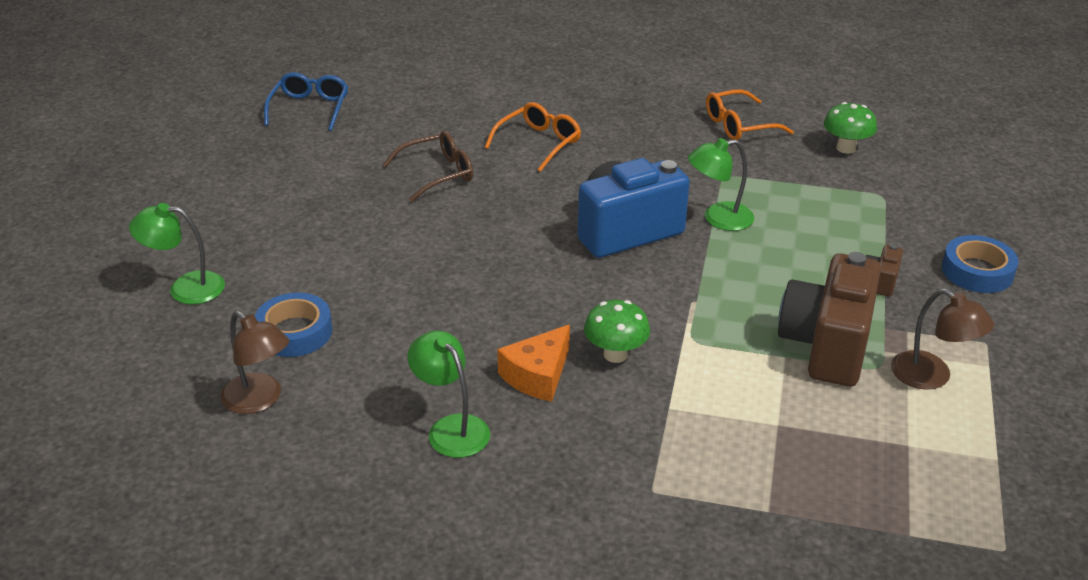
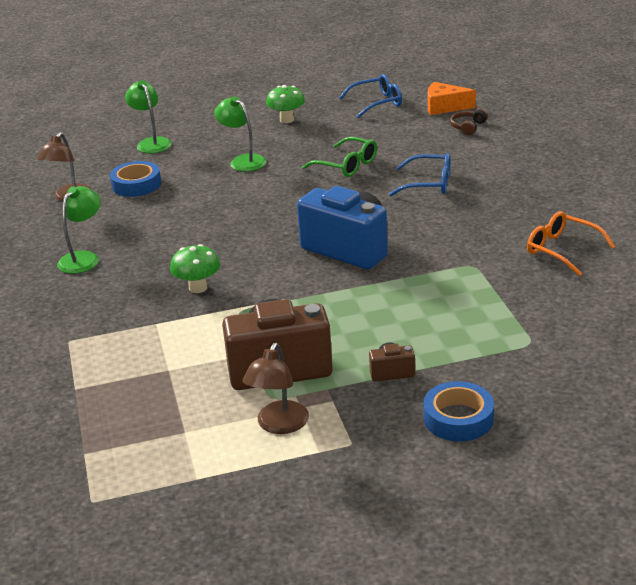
camera: 65 degrees right, 5 degrees down
brown glasses [383,131,473,202] -> green glasses [302,137,377,177]
orange glasses [485,102,581,172] -> blue glasses [389,153,451,196]
orange cheese [497,325,570,402] -> orange cheese moved to [428,82,476,115]
green lamp [688,138,754,231] -> green lamp moved to [214,96,267,171]
green mushroom [824,102,877,154] -> green mushroom moved to [266,85,305,123]
none -> brown headphones [450,108,488,135]

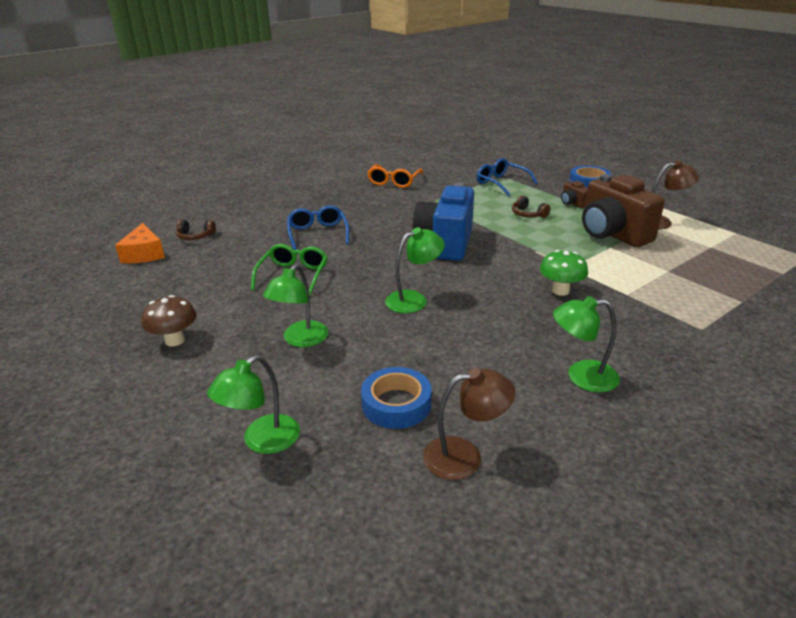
camera: 115 degrees left, 0 degrees up
green mushroom [266,85,305,123] -> brown mushroom [142,295,197,346]
blue glasses [339,74,402,118] -> blue glasses moved to [477,158,538,196]
none -> green lamp [385,227,445,313]
none -> brown headphones [512,195,551,218]

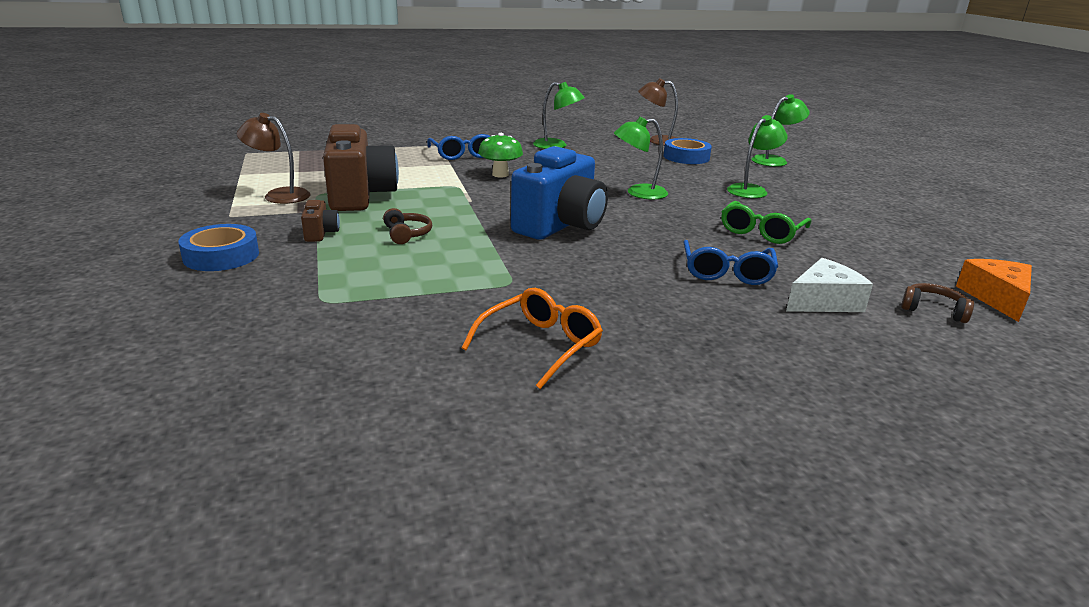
camera: 160 degrees left, 5 degrees down
brown mushroom [142,295,197,346] -> none
blue glasses [477,158,538,196] -> blue glasses moved to [427,134,490,160]
none -> white cheese [786,258,873,312]

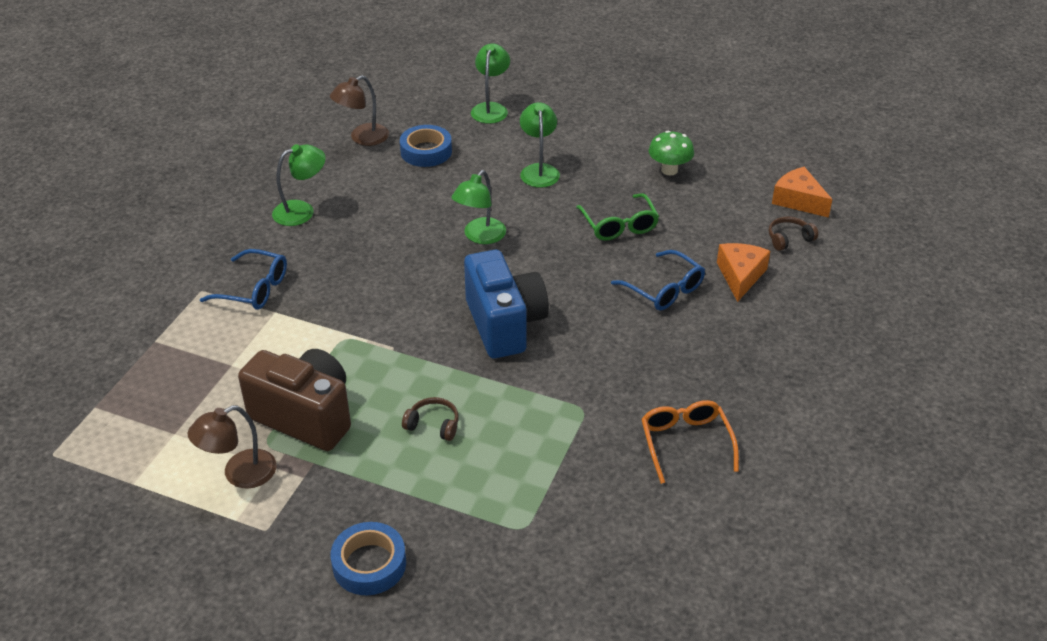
camera: 50 degrees left, 15 degrees up
brown camera [301,200,340,242] -> none
green mushroom [478,133,523,177] -> green mushroom moved to [649,131,694,176]
white cheese [786,258,873,312] -> orange cheese [717,243,770,302]

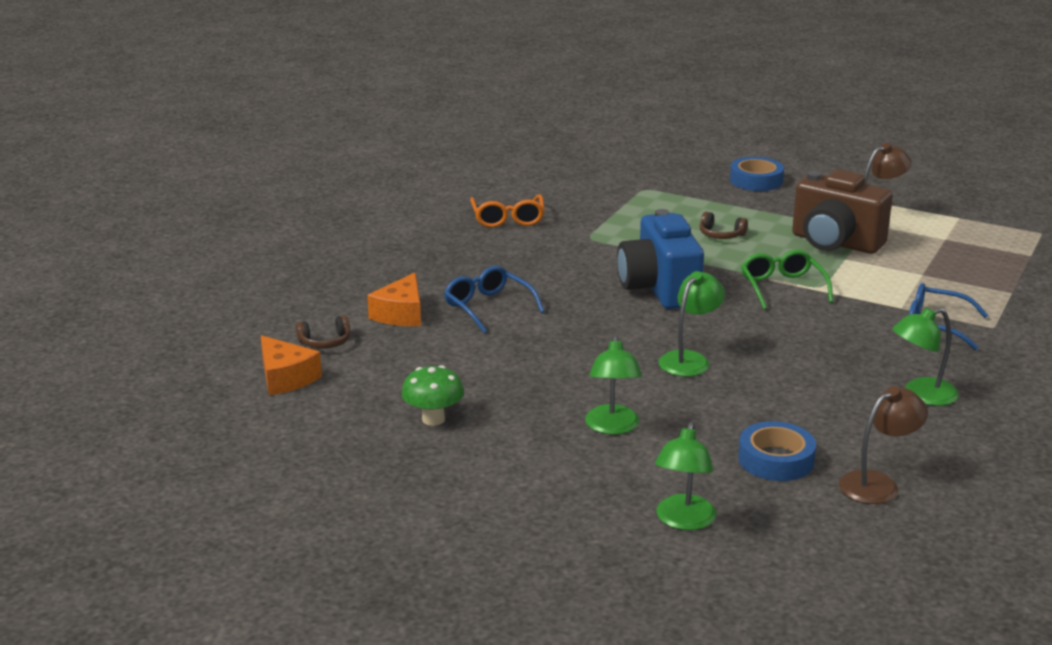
camera: 175 degrees left, 15 degrees down
green glasses [576,193,659,241] -> green glasses moved to [741,250,833,310]

